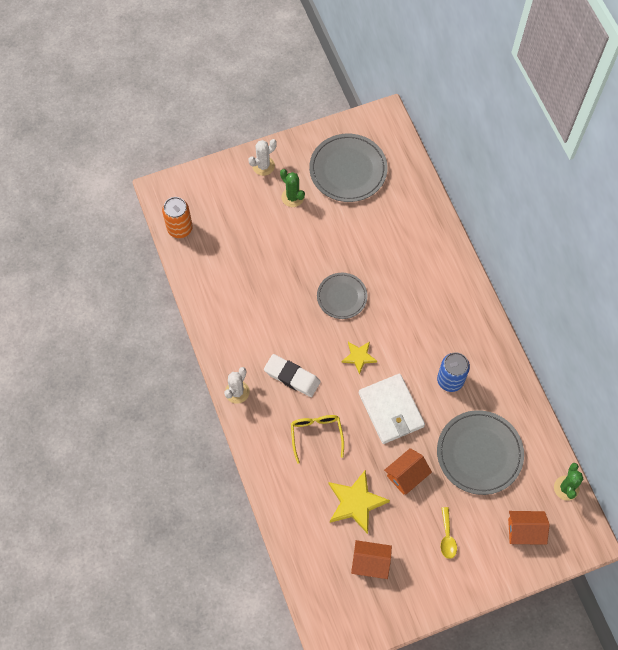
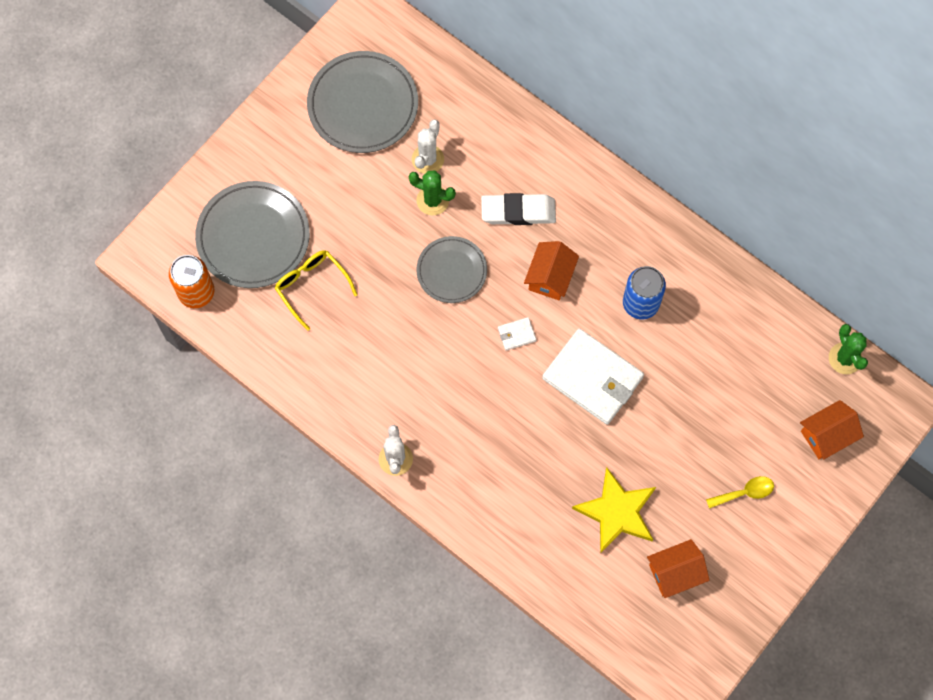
camera: 30 degrees left, 5 degrees up
white cactus [249,139,277,176] -> white cactus moved to [412,119,444,174]
white eraser [264,354,321,397] -> white eraser moved to [481,193,556,225]
green cactus [280,169,305,207] -> green cactus moved to [409,170,456,215]
yellow glasses [291,415,344,464] -> yellow glasses moved to [275,250,358,331]
yellow star [341,342,377,375] -> white wallet [498,317,537,351]
orange house [384,448,432,495] -> orange house moved to [524,241,579,300]
grey plate [437,410,524,495] -> grey plate moved to [195,181,310,288]
yellow spoon [441,507,457,559] -> yellow spoon turned 75 degrees counterclockwise [706,476,774,509]

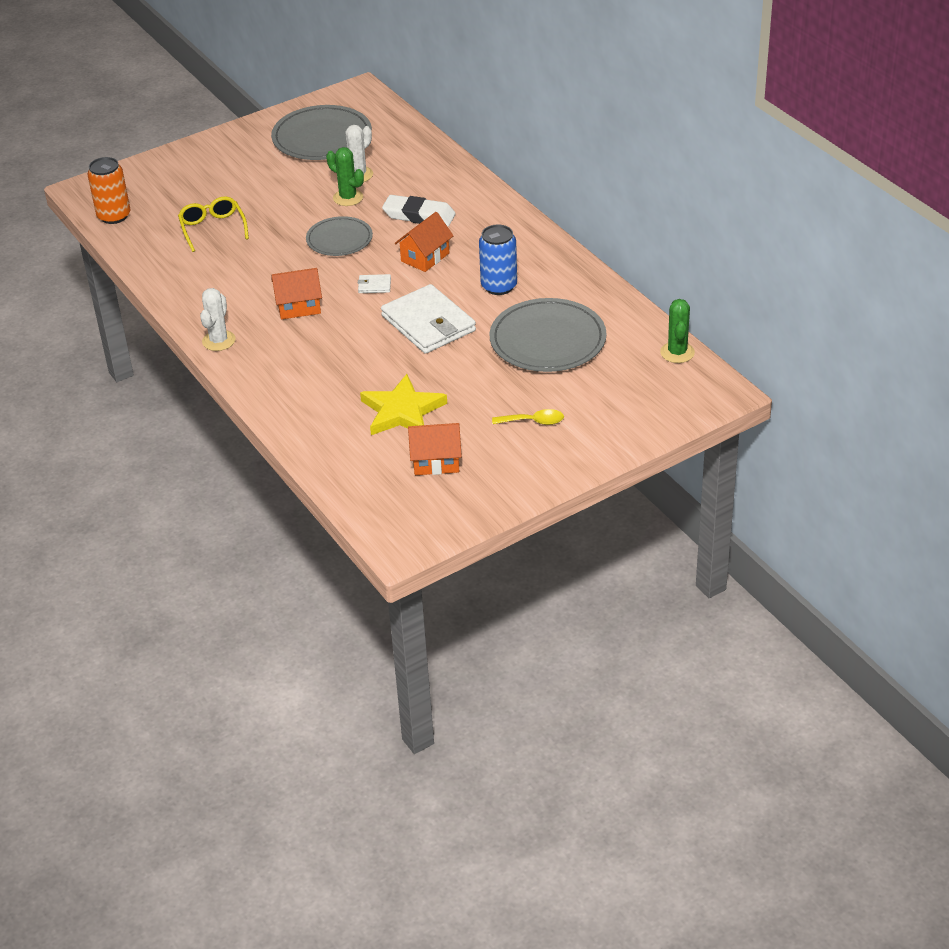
camera: 20 degrees right, 30 degrees down
grey plate [195,181,310,288] -> grey plate moved to [489,298,607,372]
orange house [800,400,864,459] -> orange house moved to [271,268,322,319]

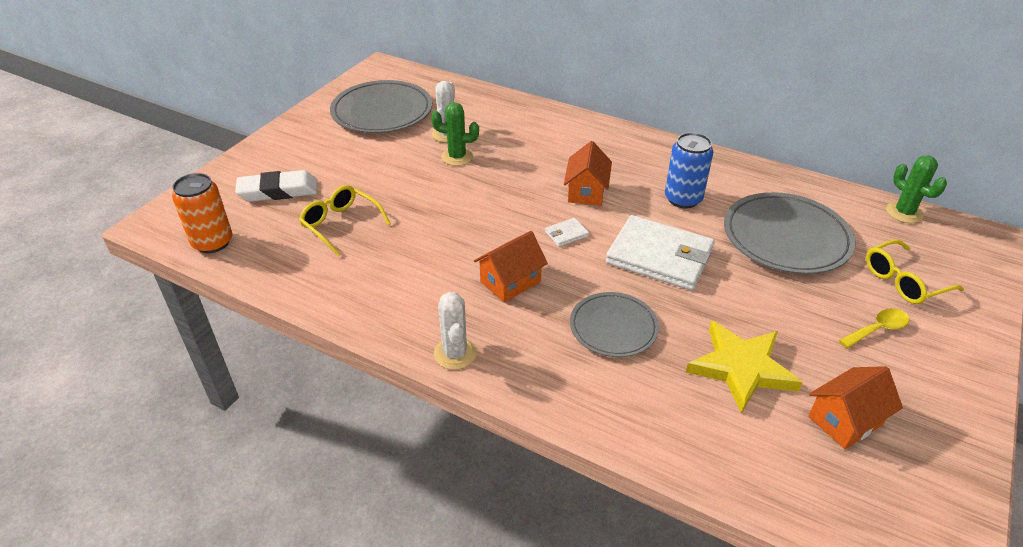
camera: 30 degrees left, 0 degrees up
grey plate [306,216,373,256] -> grey plate moved to [570,292,659,357]
white eraser [382,195,456,227] -> white eraser moved to [235,170,317,202]
none -> yellow glasses [866,239,964,304]

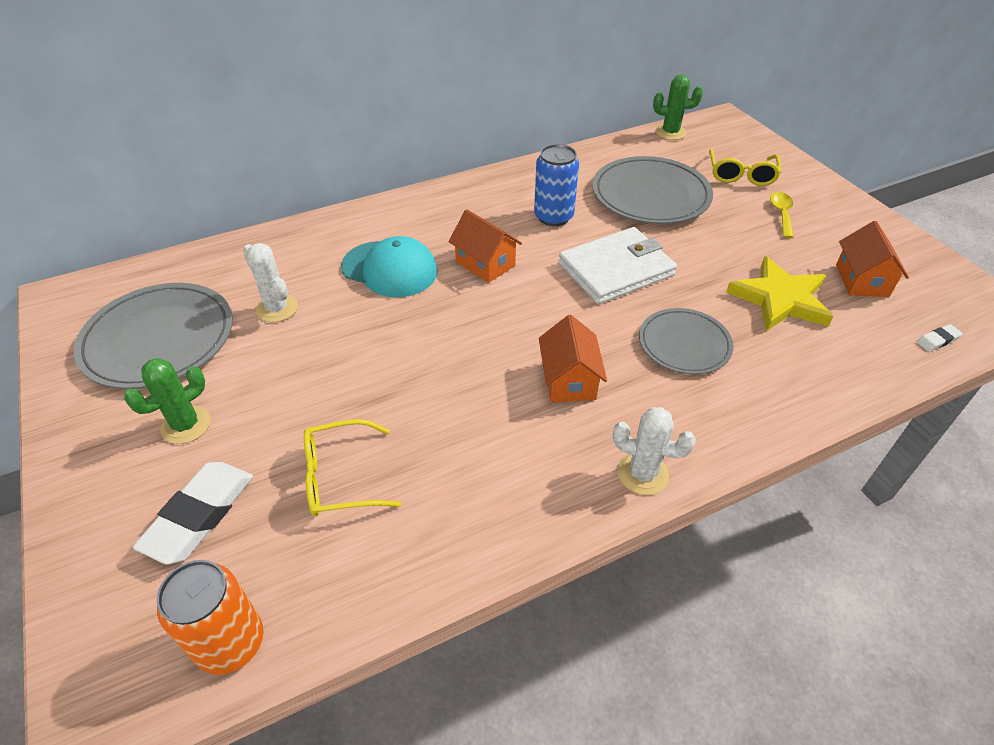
camera: 55 degrees left, 5 degrees up
green cactus [431,102,479,166] -> green cactus moved to [124,358,211,444]
white wallet [545,218,589,247] -> none
none -> turquoise cap [341,236,438,297]
none -> white eraser [917,324,963,352]

